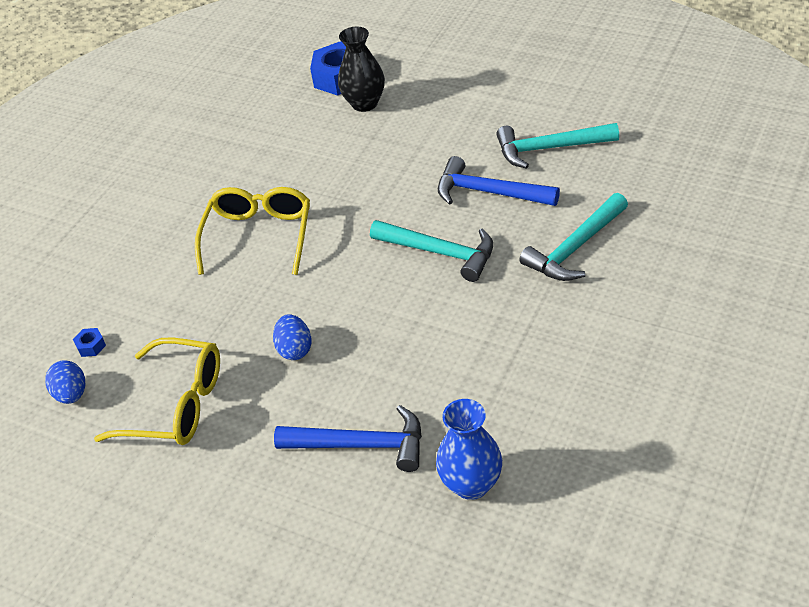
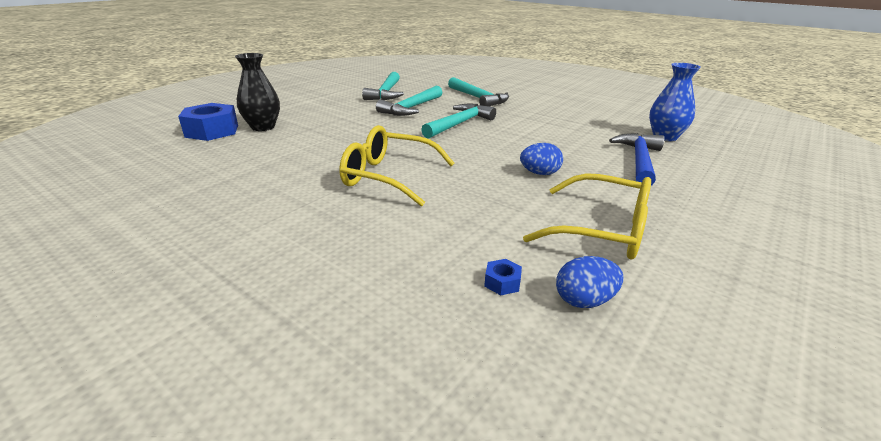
camera: 85 degrees left, 15 degrees down
yellow glasses [94,338,220,445] -> yellow glasses turned 90 degrees clockwise [523,173,651,260]
blue hammer [438,156,560,206] -> turquoise hammer [376,86,443,116]

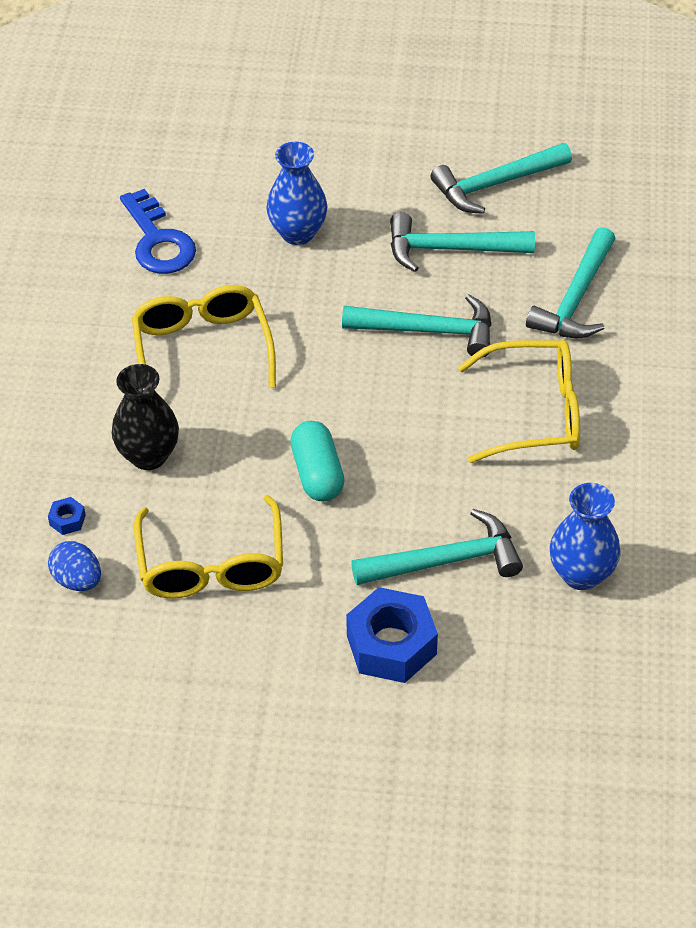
camera: 60 degrees right, 20 degrees up
blue nut [178,103,238,141] -> blue nut moved to [346,587,438,683]
black vase [235,53,280,131] -> black vase moved to [112,364,179,470]
blue egg [520,143,563,175] -> turquoise capsule [290,421,344,502]
blue hammer [609,133,664,185] -> turquoise hammer [351,509,523,585]
none -> blue key [120,189,196,274]
none -> blue vase [266,142,328,245]
none -> yellow glasses [458,340,580,463]

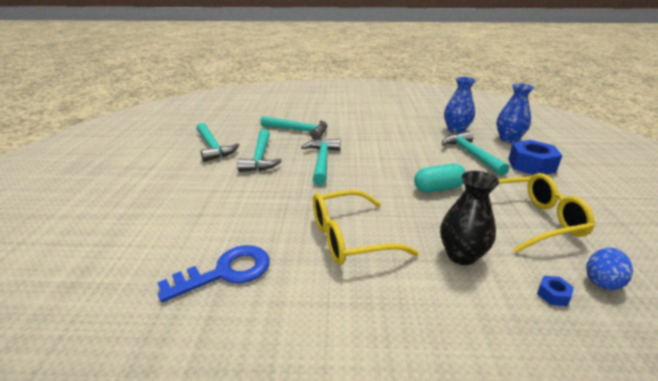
camera: 95 degrees left, 20 degrees down
blue vase [266,142,328,245] -> blue vase moved to [496,83,534,143]
yellow glasses [458,340,580,463] -> none

